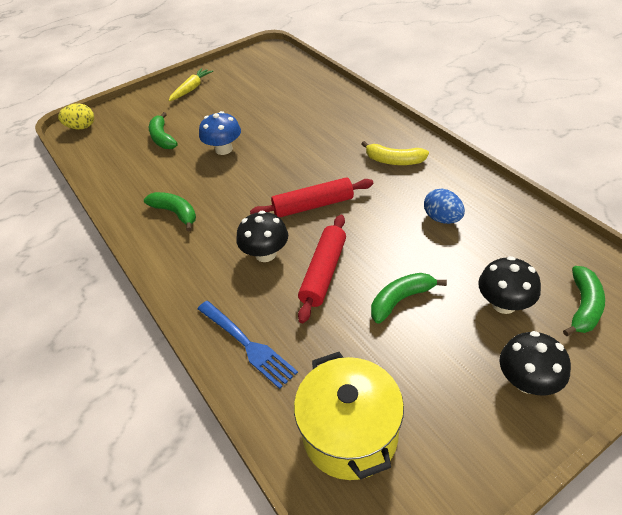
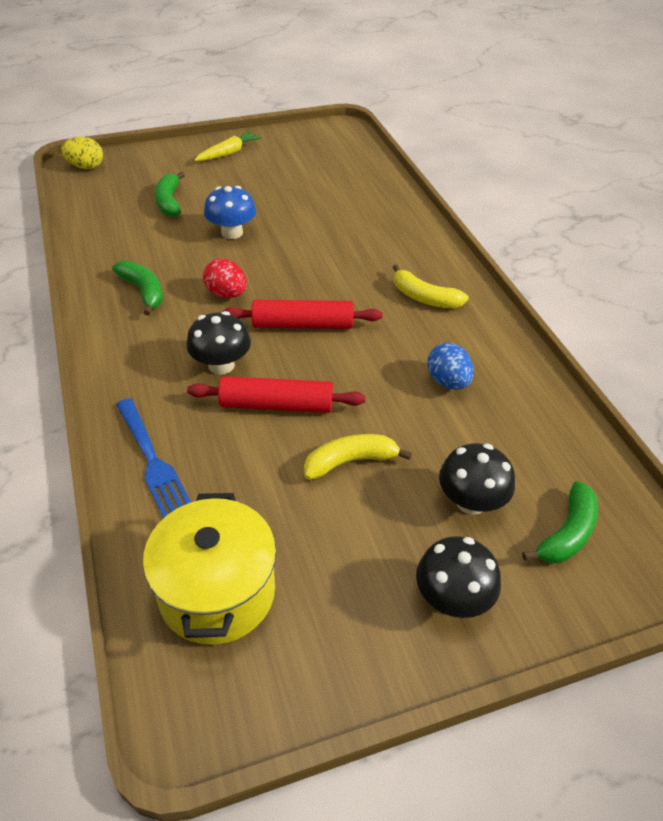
camera: 10 degrees right, 0 degrees up
red rolling pin [298,215,346,323] -> red rolling pin turned 60 degrees clockwise [187,376,365,413]
green banana [371,273,447,324] -> yellow banana [304,434,412,480]
none -> red egg [203,259,247,298]

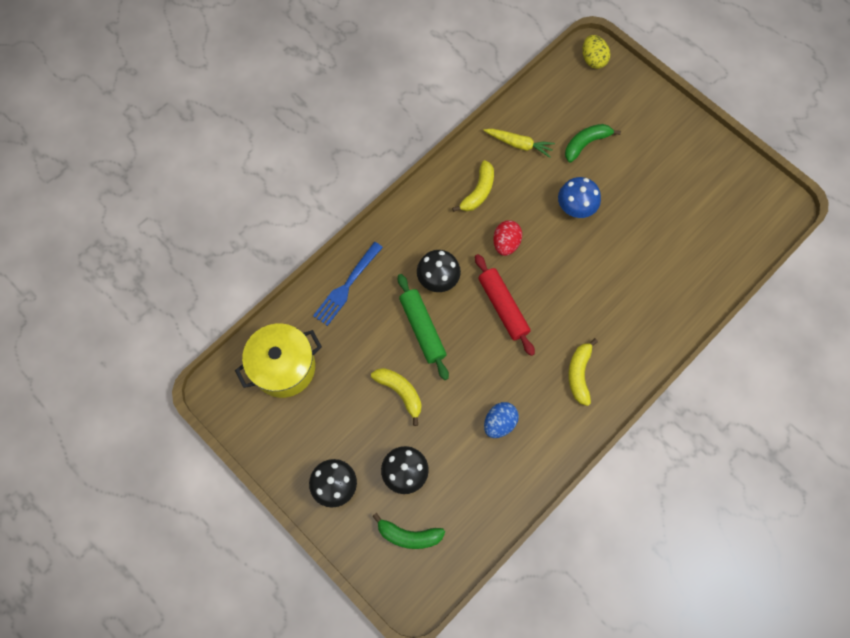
camera: 65 degrees right, 25 degrees up
green banana [112,260,163,315] -> yellow banana [452,160,494,212]
red rolling pin [187,376,365,413] -> green rolling pin [398,274,449,380]
yellow carrot [194,131,262,161] -> yellow carrot moved to [483,129,555,158]

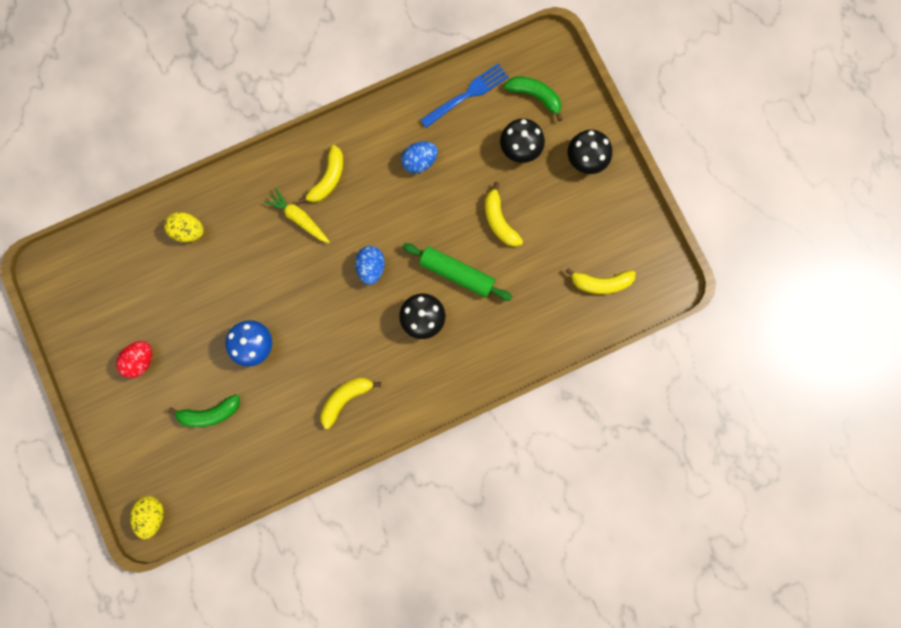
camera: 160 degrees left, 10 degrees up
yellow pot [235,323,322,398] -> yellow banana [565,268,636,294]
blue fork [313,242,383,326] -> blue fork moved to [420,63,509,128]
green rolling pin [398,274,449,380] -> green rolling pin turned 60 degrees counterclockwise [402,243,512,301]
red rolling pin [475,254,535,356] -> blue egg [355,246,385,285]
yellow carrot [483,129,555,158] -> yellow carrot moved to [264,188,330,243]
red egg [493,220,522,256] -> red egg moved to [116,341,152,378]
none -> yellow egg [164,212,204,242]

